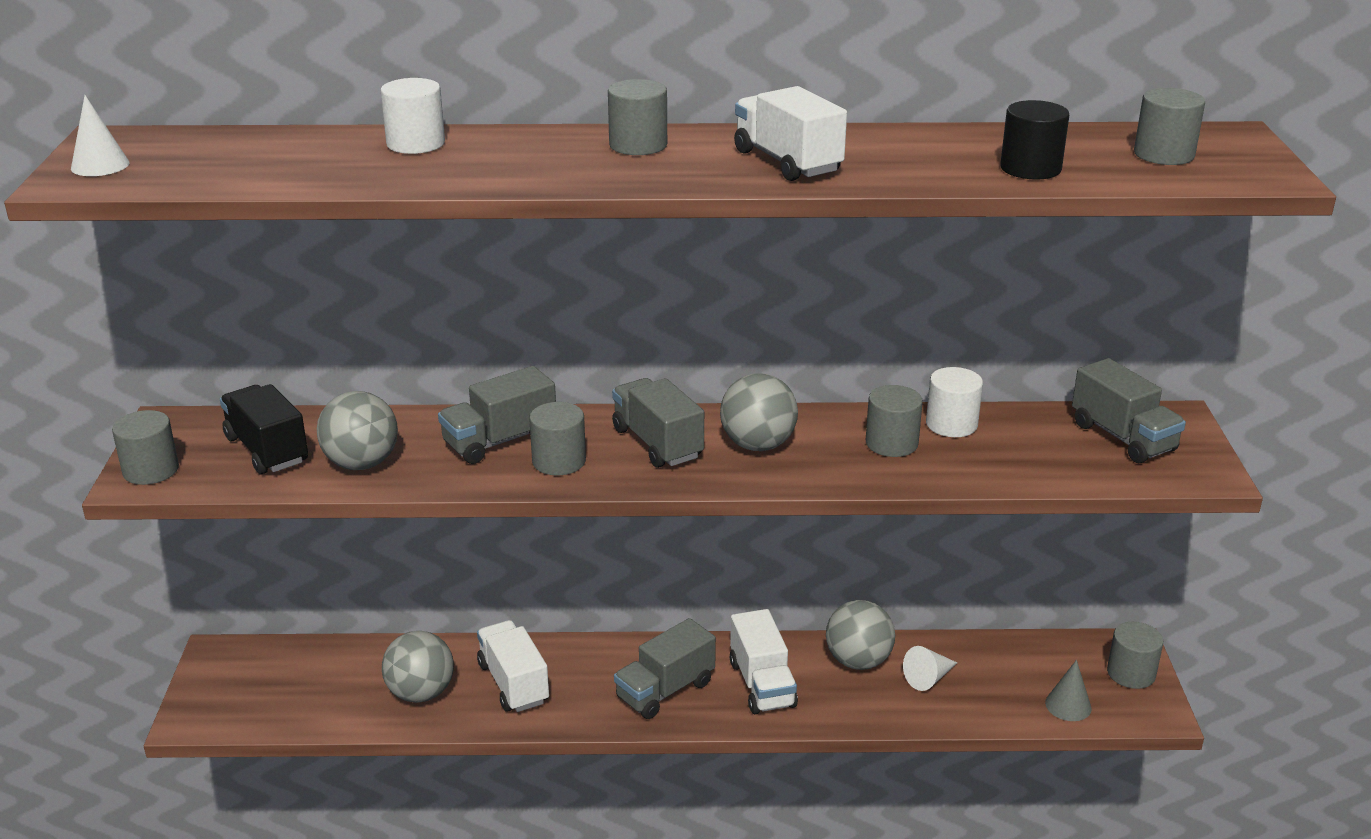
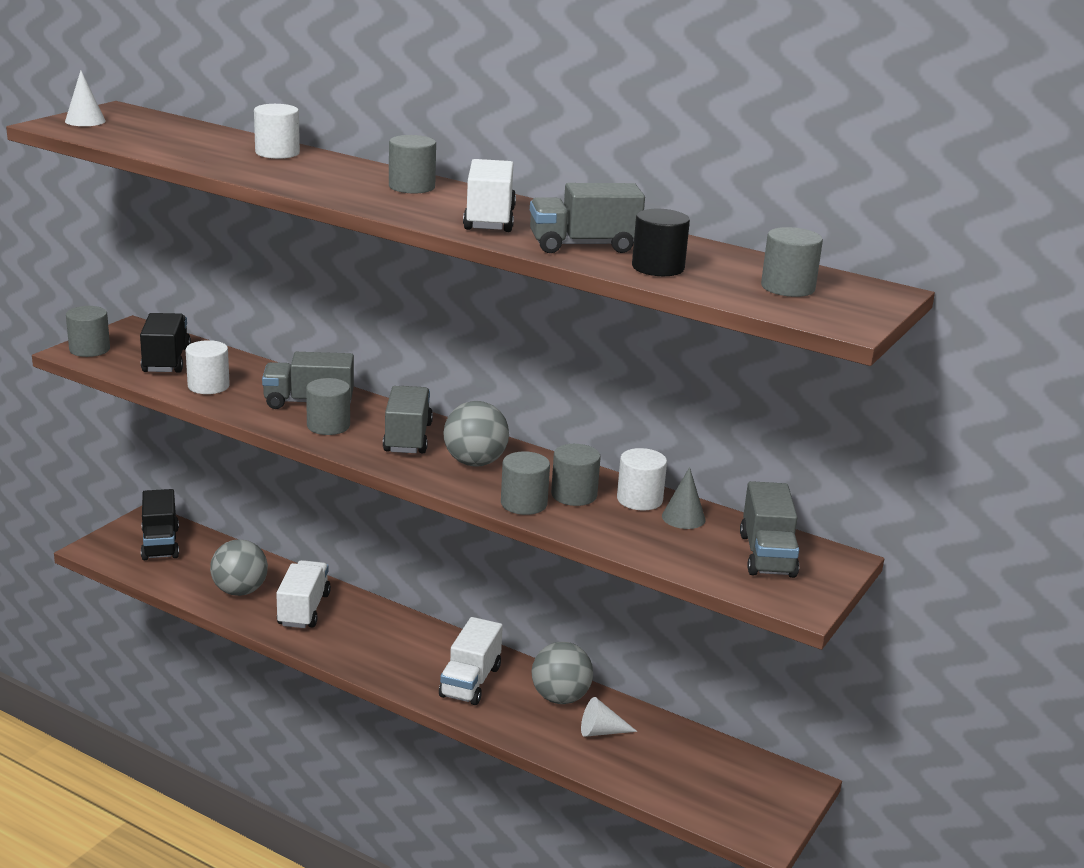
camera: 30 degrees right, 5 degrees down
grey ball [317,391,398,470] -> white cylinder [186,340,230,394]
grey truck [614,618,716,719] -> grey truck moved to [530,183,645,253]
grey cone [1045,660,1092,721] -> grey cone moved to [662,467,706,529]
grey cylinder [1107,622,1163,689] -> grey cylinder moved to [501,451,550,515]
none -> black truck [141,489,179,560]

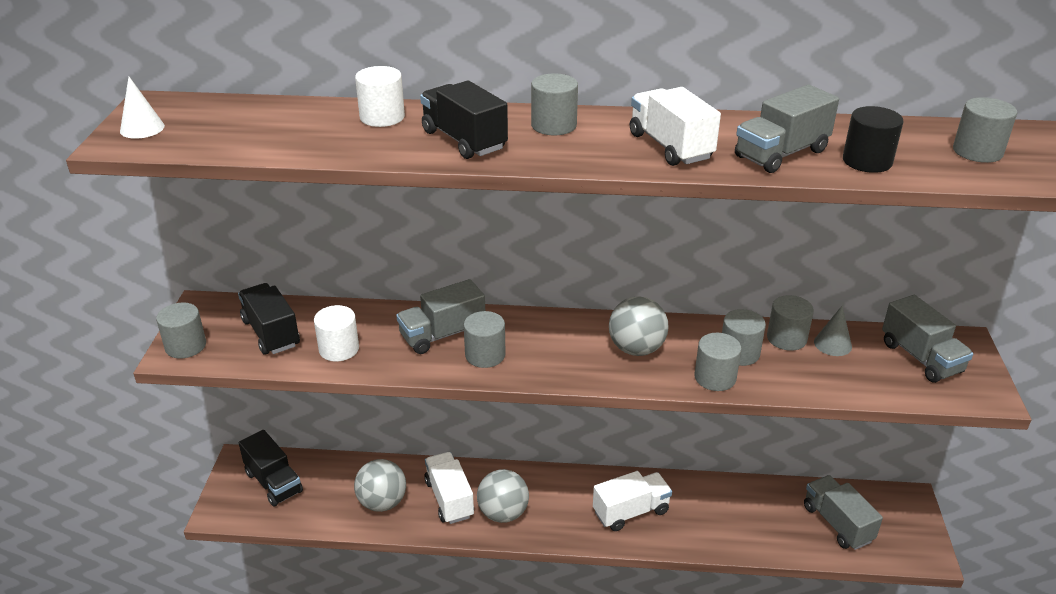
camera: 25 degrees left, 10 degrees up
grey truck [383,386,433,453] -> grey truck moved to [804,475,883,550]
white truck [439,617,503,705] -> white truck turned 105 degrees counterclockwise [593,471,672,531]
grey ball [531,642,593,704] -> grey ball moved to [477,469,529,523]
white cone [581,697,637,737] -> none
white cylinder [617,448,667,511] -> grey cylinder [767,295,814,351]
none -> black truck [420,81,508,159]

